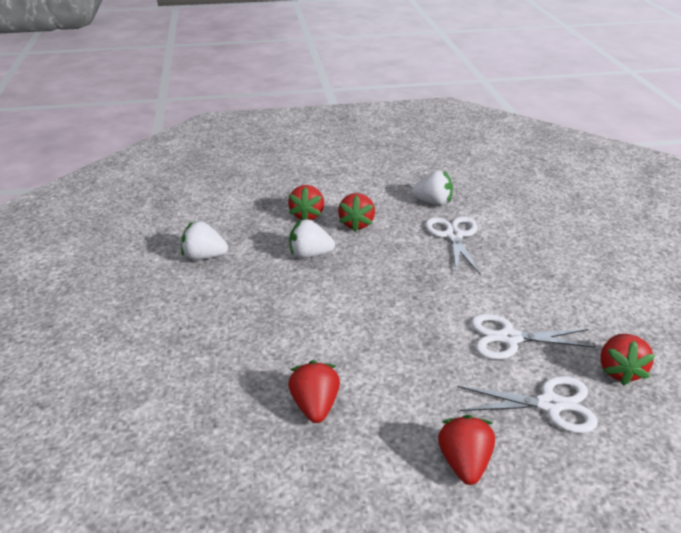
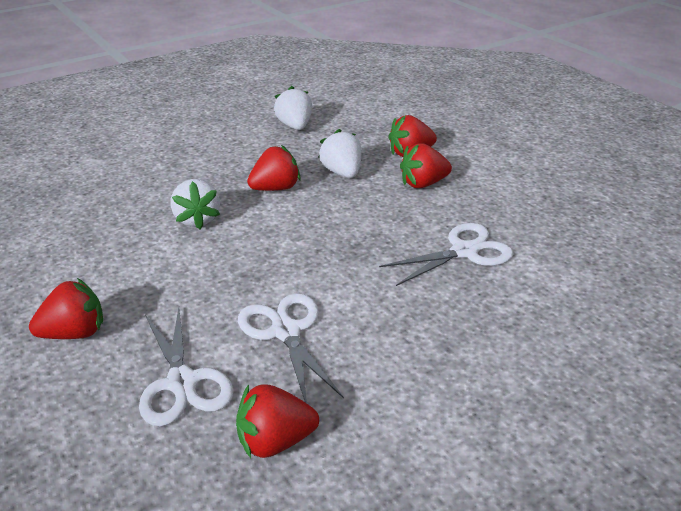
camera: 65 degrees right, 0 degrees up
red strawberry [288,360,340,423] -> red strawberry moved to [247,145,301,191]
white strawberry [411,170,453,205] -> white strawberry moved to [171,179,220,229]

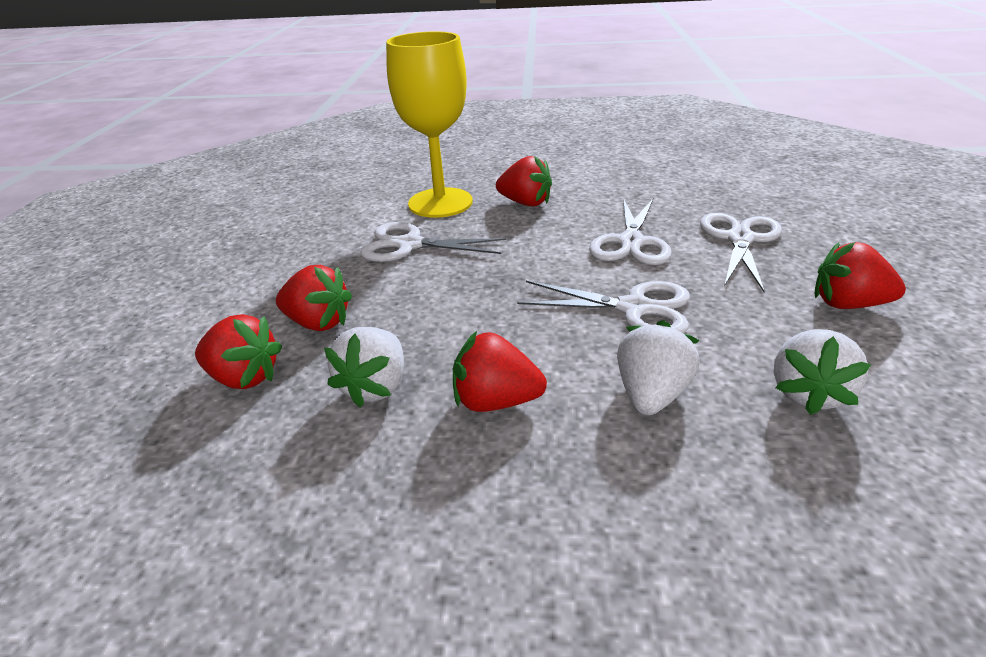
camera: 140 degrees left, 0 degrees up
red strawberry [236,384,319,458] -> red strawberry moved to [496,156,552,207]
white strawberry [274,86,312,130] -> white strawberry moved to [774,329,871,415]
none -> yellow goblet [386,31,473,218]
none -> white scissors [517,281,690,334]

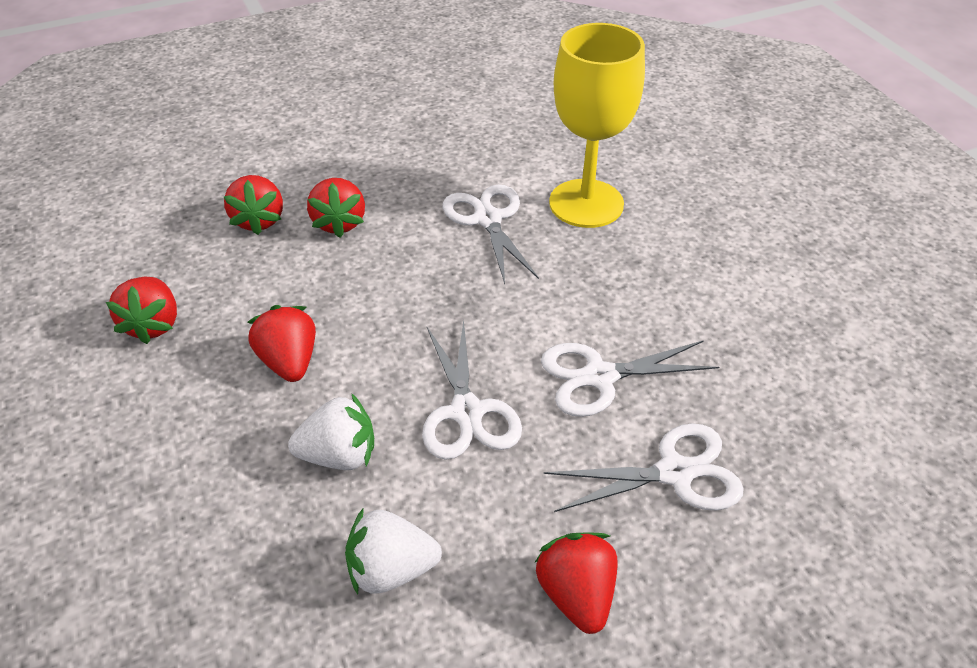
camera: 60 degrees right, 10 degrees up
white strawberry [324,327,404,407] -> none
red strawberry [496,156,552,207] -> red strawberry moved to [106,277,177,344]

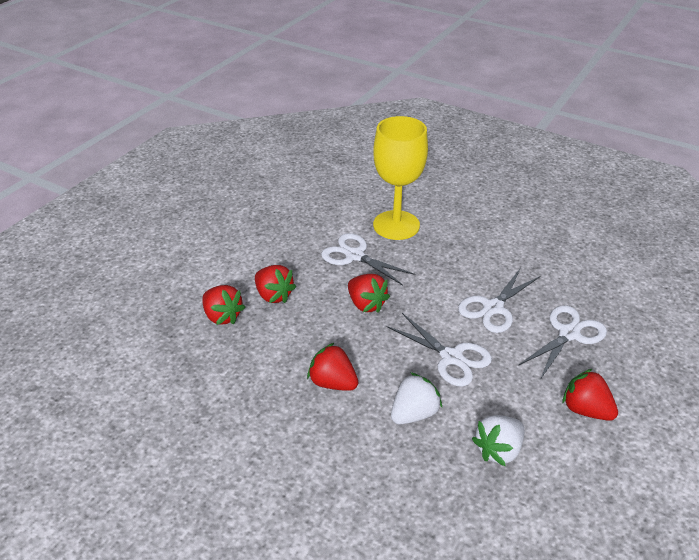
camera: 35 degrees left, 5 degrees down
red strawberry [106,277,177,344] -> red strawberry moved to [348,274,390,313]

